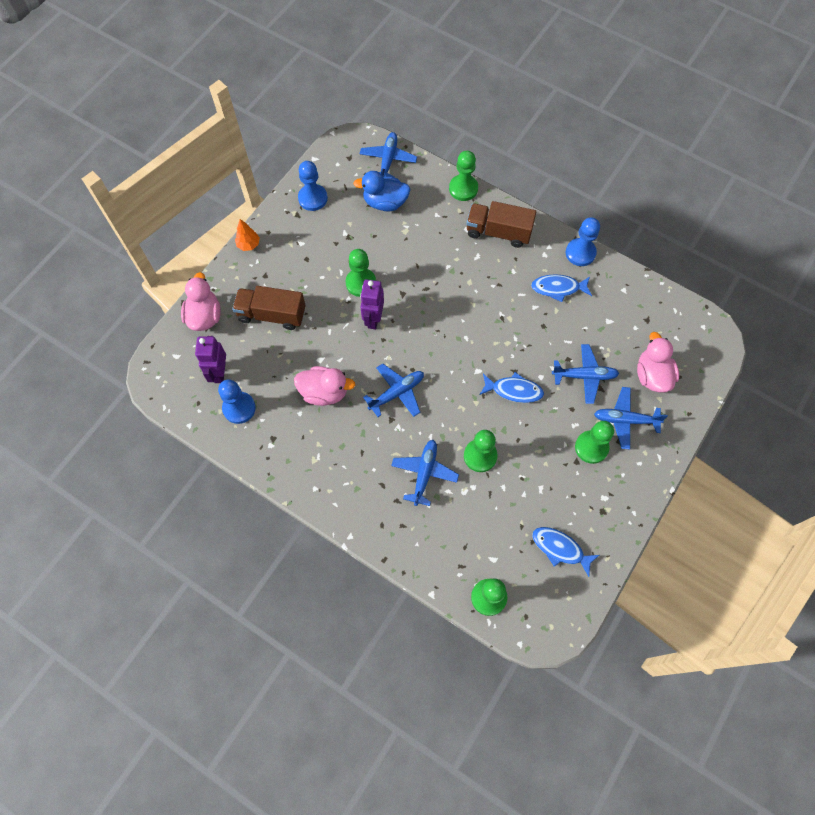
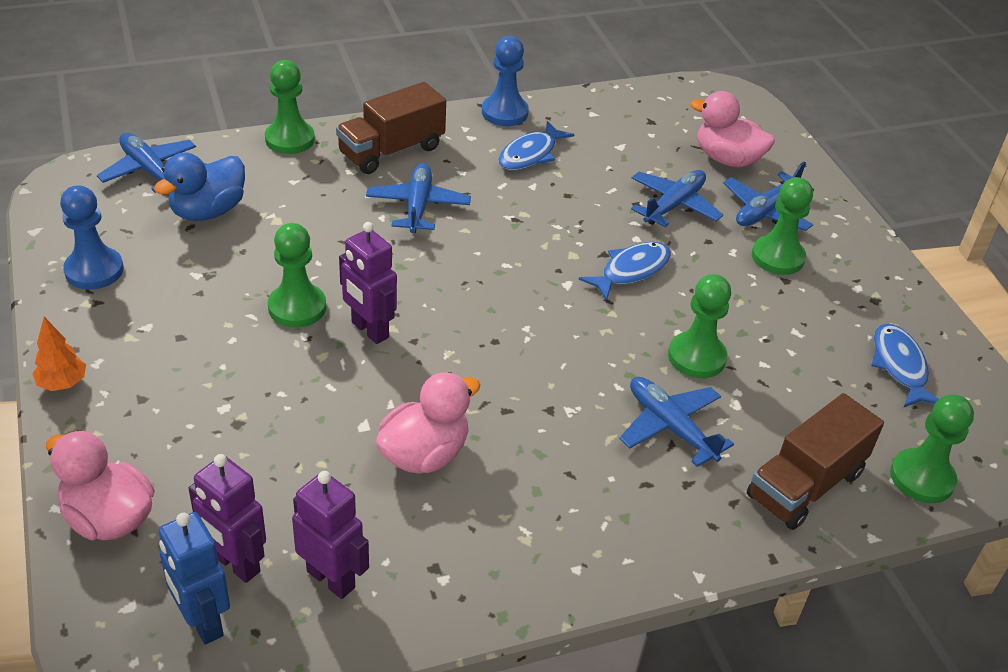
camera: 55 degrees left, 25 degrees down
blue pawn [218,379,256,424] -> purple robot [292,471,369,599]
brown truck [232,286,306,330] -> brown truck moved to [747,393,884,530]
blue plane [363,363,424,417] -> blue plane moved to [366,163,471,233]
blue fish [532,527,599,577] -> blue fish turned 105 degrees clockwise [871,323,939,408]
none -> blue robot [159,512,230,645]

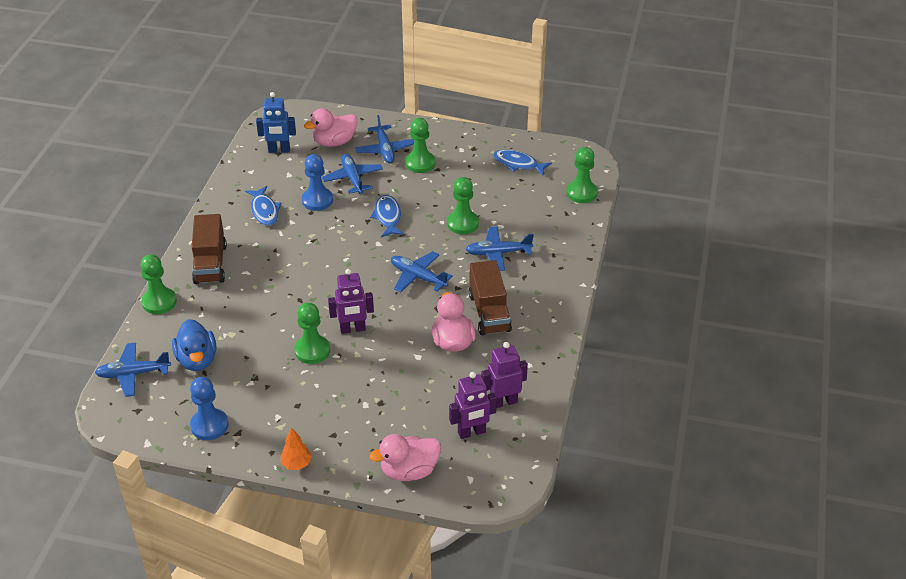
camera: 55 degrees left, 0 degrees up
blue robot [159,512,230,645] -> blue robot moved to [256,92,296,153]
blue plane [366,163,471,233] -> blue plane moved to [391,251,453,292]
blue pawn [482,36,529,126] -> blue pawn moved to [302,154,333,211]
brown truck [747,393,884,530] -> brown truck moved to [469,260,512,336]

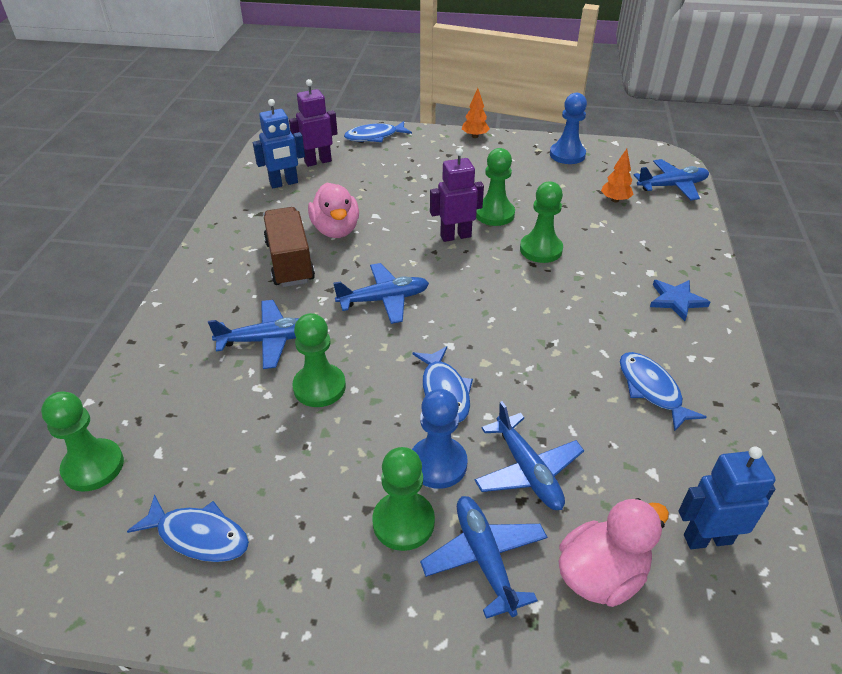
camera: 175 degrees right, 0 degrees up
green pawn [140,254,177,314] -> green pawn moved to [520,181,563,263]
blue duck [172,319,216,371] -> orange tree [601,149,634,203]
brown truck [192,214,227,284] -> blue star [650,280,710,321]
blue pawn [302,154,333,211] -> blue pawn moved to [412,389,468,489]
pink duck [369,434,441,481] -> blue fish [344,121,412,142]
blue plane [391,251,453,292] -> blue plane turned 45 degrees counterclockwise [333,263,429,324]
purple robot [481,342,528,408] -> blue robot [253,99,305,188]

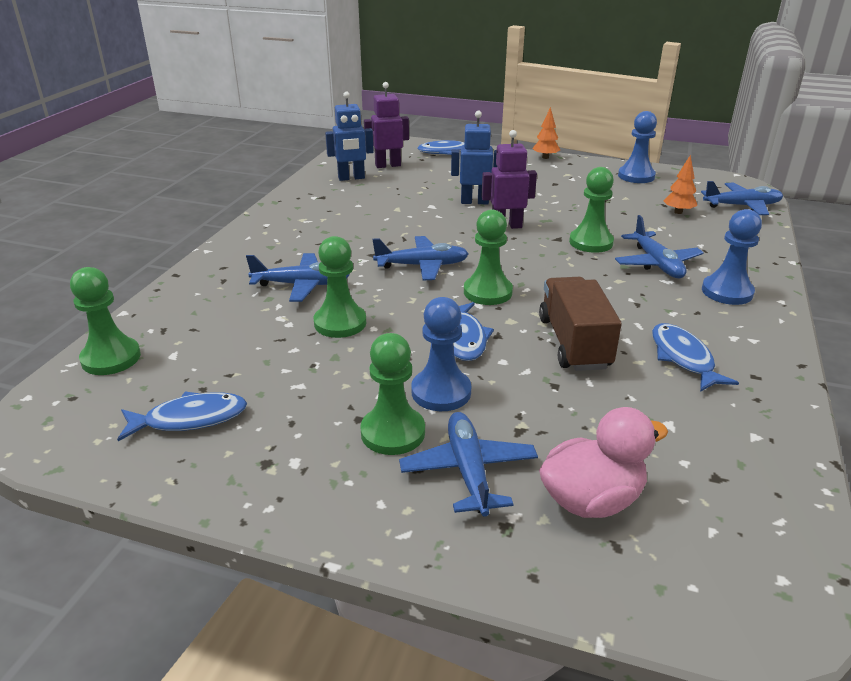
camera: 10 degrees right, 10 degrees down
blue fish [127,494,249,562] -> blue fish turned 45 degrees counterclockwise [117,391,247,441]
brown truck [264,207,315,287] -> brown truck moved to [539,277,622,371]
pink duck [308,182,359,238] -> none
blue plane [475,401,584,510] -> blue plane moved to [615,215,704,278]
green pawn [476,148,515,226] -> green pawn moved to [464,209,513,305]
blue star [650,280,710,321] -> blue pawn [702,209,762,305]
blue robot [678,446,776,549] -> blue robot moved to [451,111,497,204]

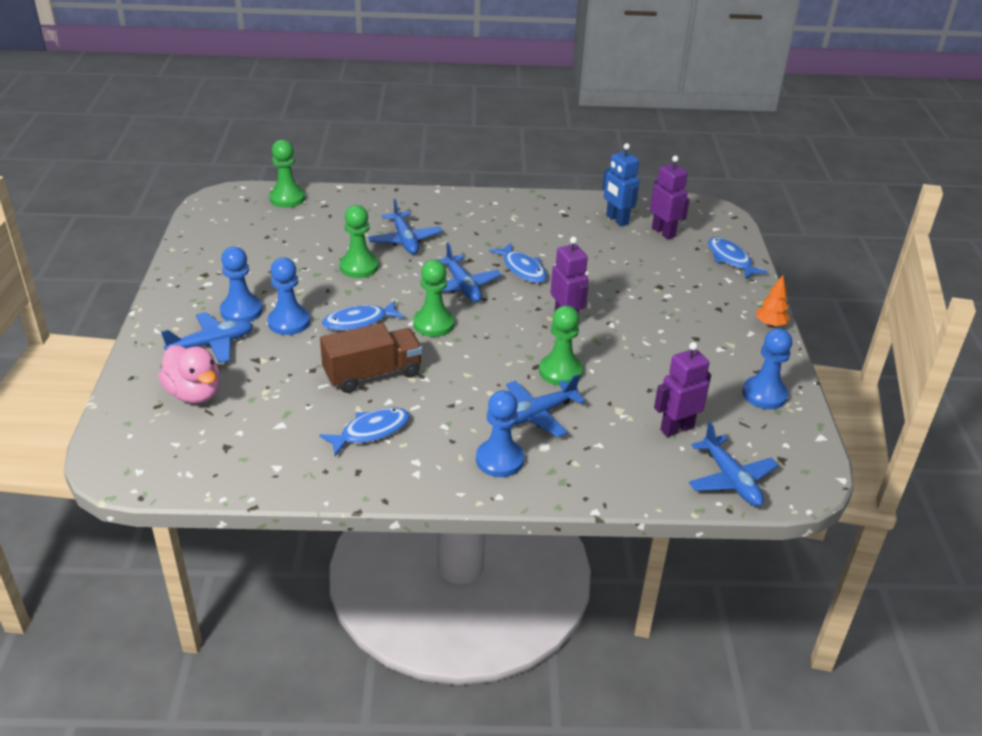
camera: 70 degrees right, 5 degrees up
blue fish [117,391,247,441] -> blue fish moved to [489,243,547,283]
green pawn [360,333,425,455] -> blue pawn [220,247,263,322]
blue robot [451,111,497,204] -> none
orange tree [663,155,697,214] -> purple robot [654,342,711,437]

